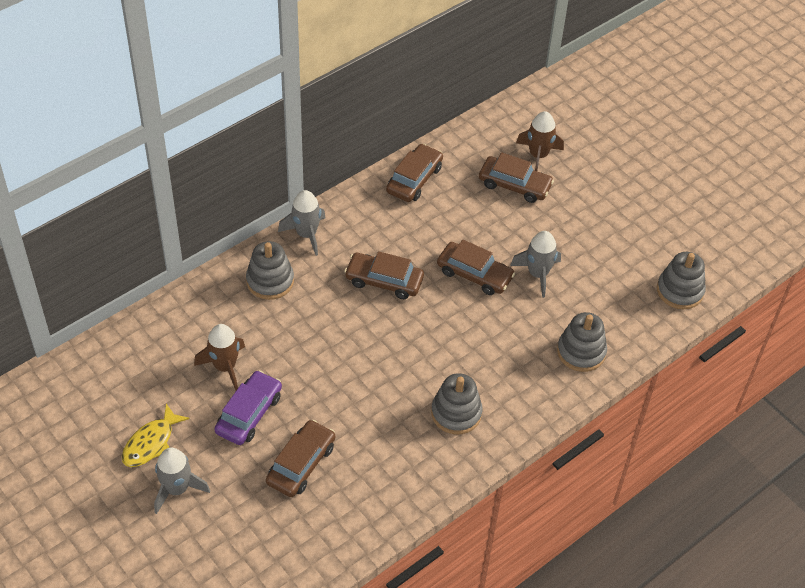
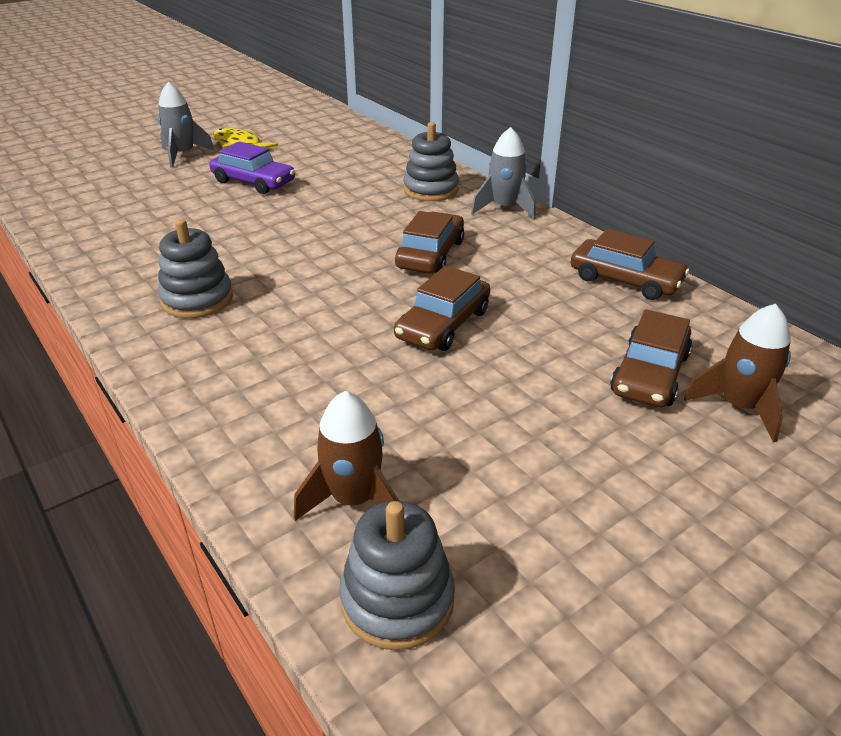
camera: 95 degrees right, 15 degrees down
brown rocket [194,324,245,390] -> brown rocket moved to [294,391,399,521]
brown car [266,420,335,497] -> none
grey rocket [510,231,561,298] -> none
grey stacking toy [557,312,607,372] -> none

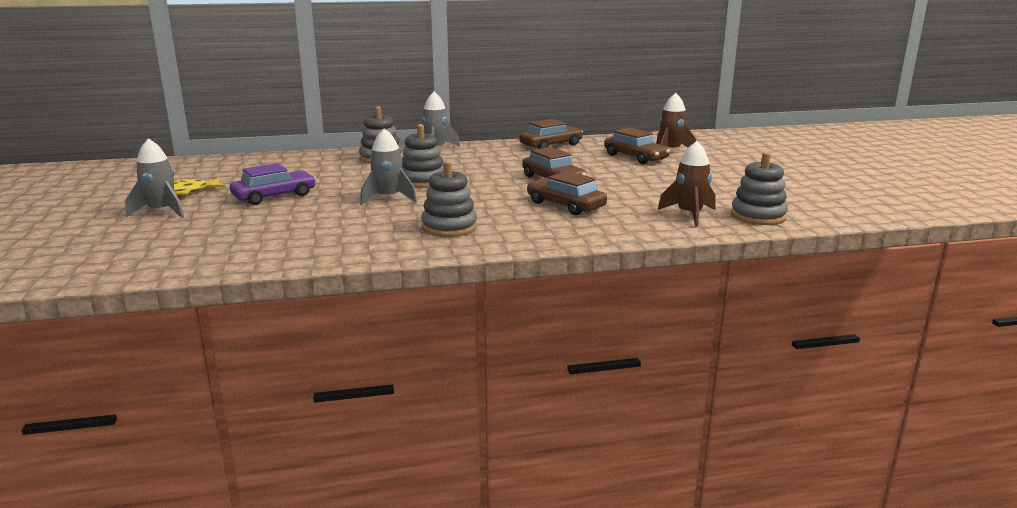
camera: 65 degrees left, 15 degrees down
brown car [395,211,464,273] -> brown car moved to [527,171,607,215]
none -> grey rocket [360,128,417,205]
none -> grey stacking toy [402,124,444,188]

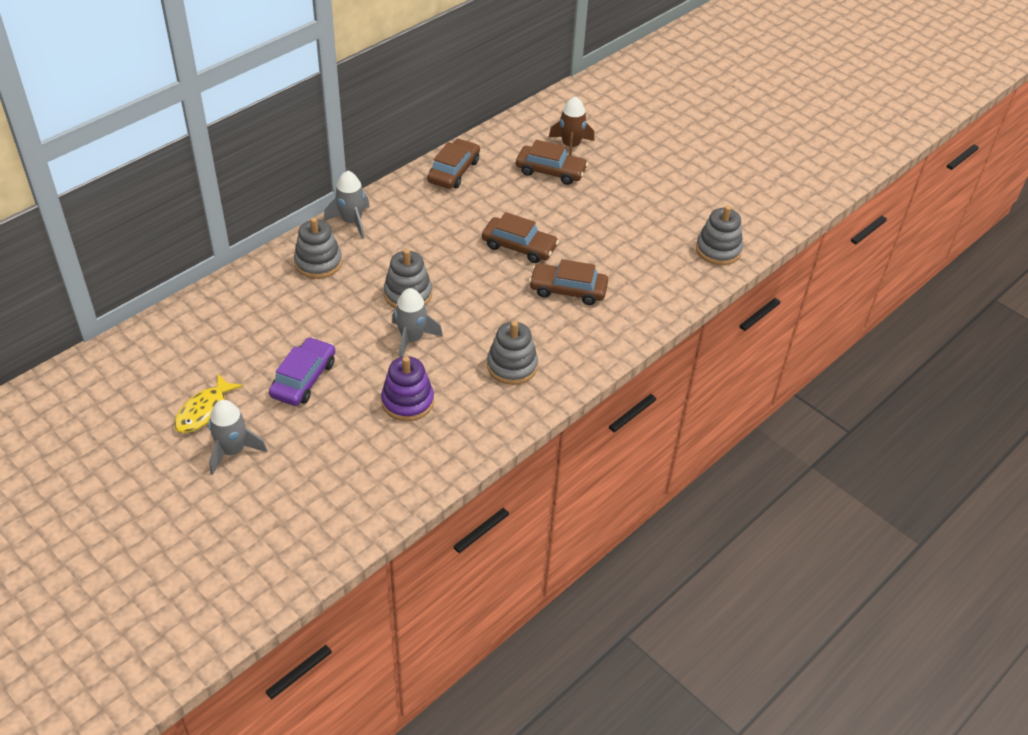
camera: 35 degrees left, 25 degrees up
brown rocket [658,141,716,227] -> none
none -> purple stacking toy [381,356,434,421]

